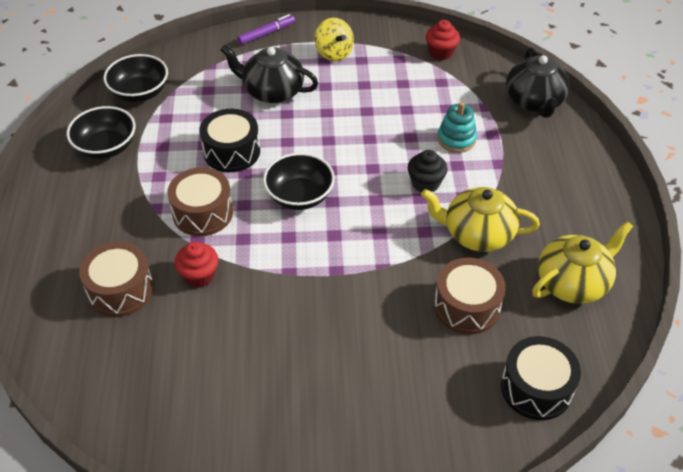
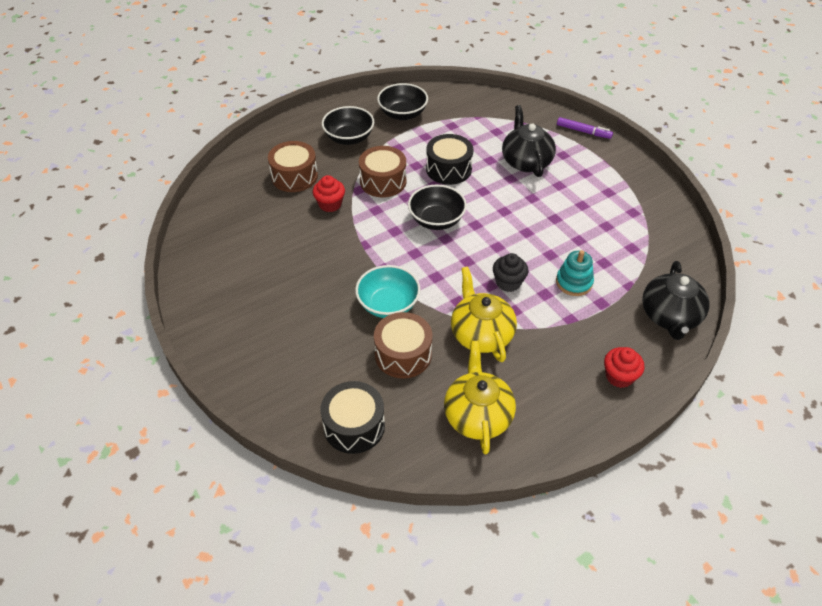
camera: 60 degrees right, 0 degrees up
black bowl [104,54,168,102] -> black bowl moved to [322,106,374,145]
yellow spinning top [315,18,354,61] -> none
red cupcake [426,20,460,60] -> red cupcake moved to [604,347,644,388]
black teapot [506,47,570,118] -> black teapot turned 45 degrees counterclockwise [642,261,710,340]
yellow teapot [532,221,633,304] -> yellow teapot turned 120 degrees counterclockwise [444,341,516,454]
none -> turquoise bowl [355,265,421,318]

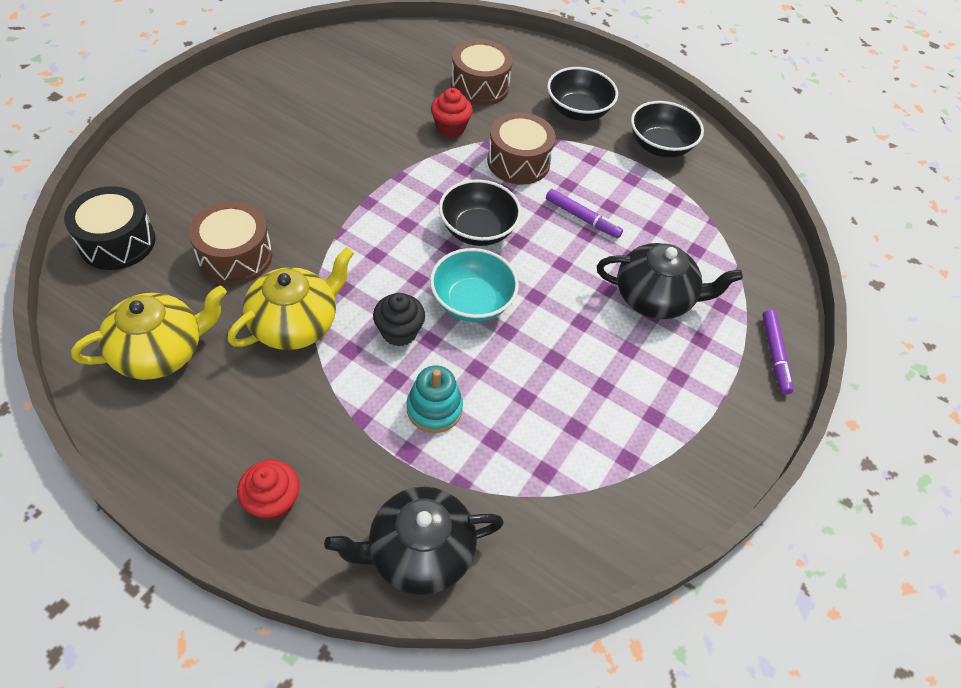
camera: 60 degrees right, 5 degrees up
turquoise bowl [355,265,421,318] -> turquoise bowl moved to [430,248,519,322]
black drum [426,134,473,185] -> purple marker [546,189,623,238]
black teapot [502,105,556,177] -> black teapot turned 45 degrees clockwise [597,243,743,319]

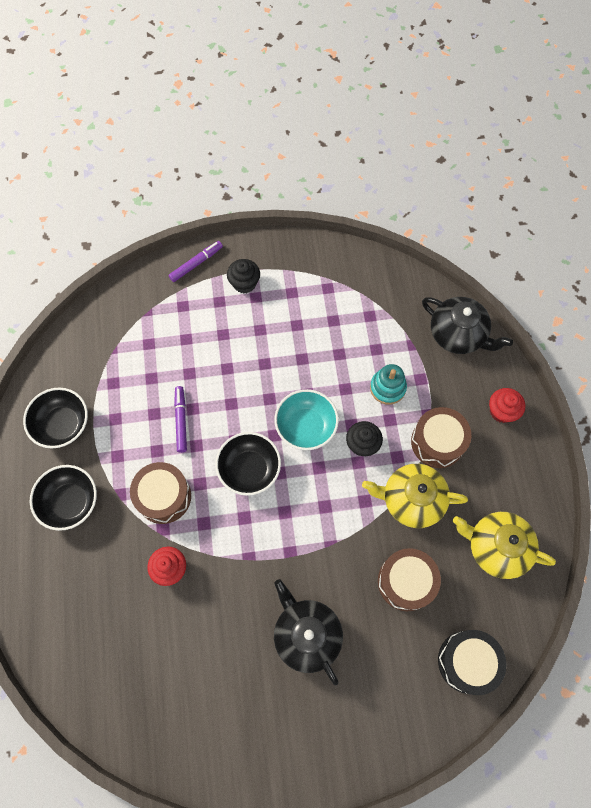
camera: 125 degrees left, 15 degrees up
brown drum [451,39,513,106] -> brown drum moved to [411,407,471,468]
black teapot [597,243,743,319] -> black teapot moved to [274,579,343,685]
none -> black cupcake [227,259,260,293]

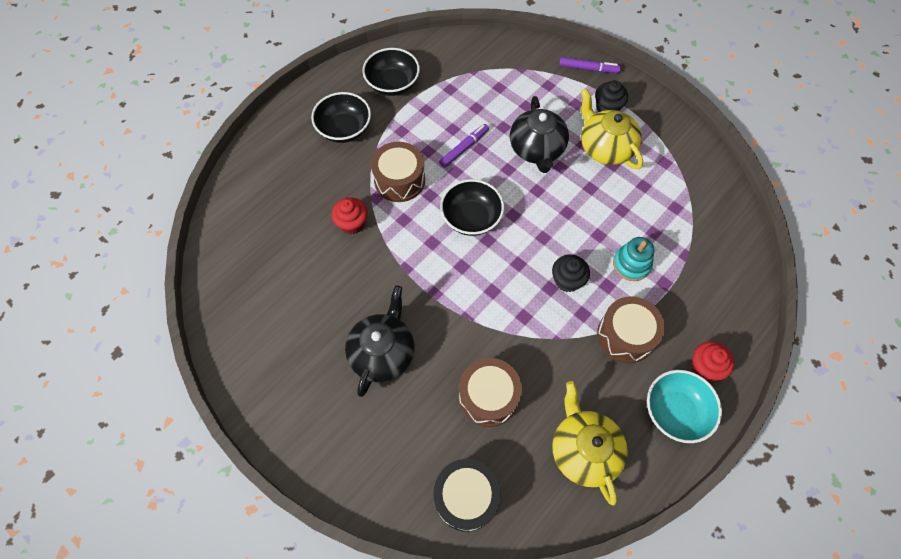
camera: 50 degrees right, 5 degrees down
turquoise bowl [274,389,339,450] -> turquoise bowl moved to [647,370,722,443]
yellow teapot [362,464,468,528] -> yellow teapot moved to [581,88,643,169]
black teapot [422,297,513,354] -> black teapot moved to [510,96,569,173]

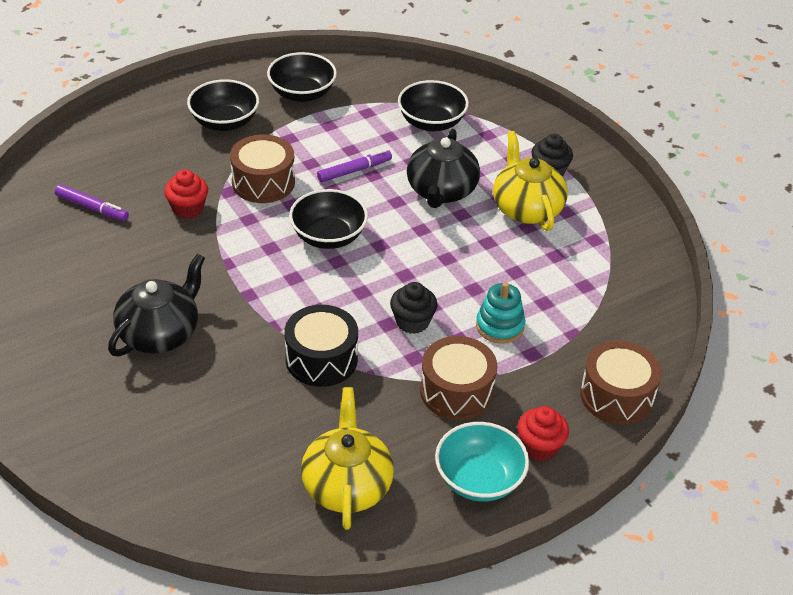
camera: 15 degrees right, 20 degrees down
black drum [433,459,501,532] -> black drum moved to [284,305,358,387]
brown drum [459,358,522,427] -> brown drum moved to [580,341,662,425]
purple marker [559,57,621,73] -> purple marker moved to [55,185,129,221]
none -> black bowl [398,80,469,131]

